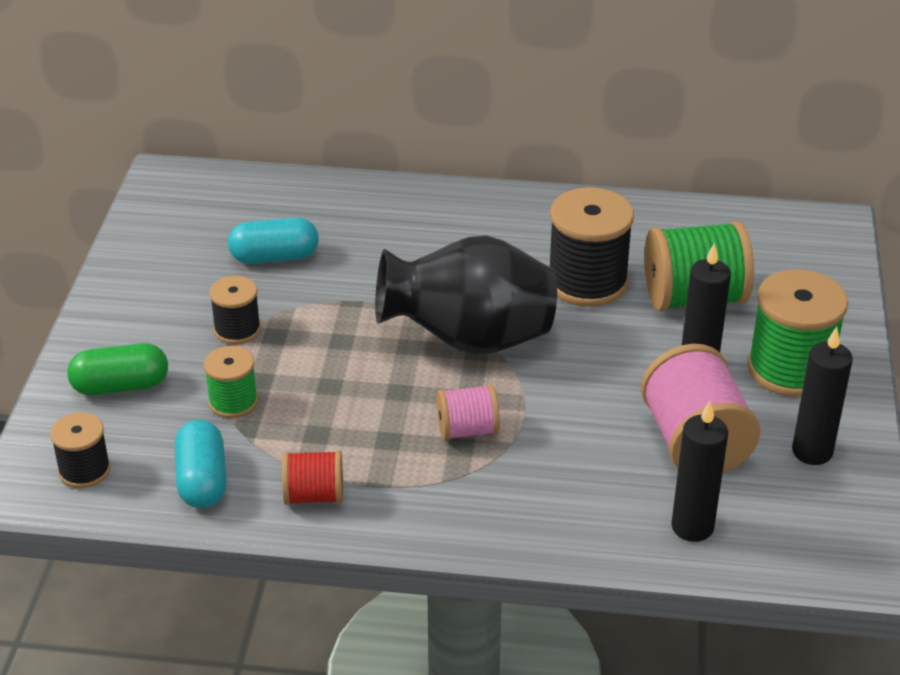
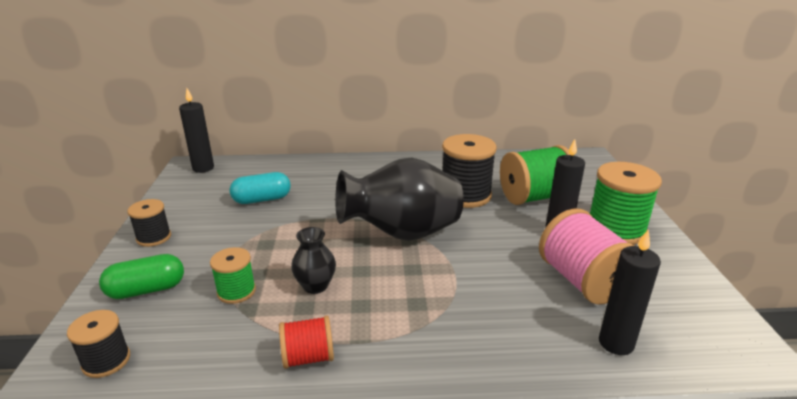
camera: 10 degrees left, 10 degrees down
turquoise capsule [175,420,226,508] -> none
black spool [209,276,261,344] -> black spool moved to [128,199,171,247]
pink spool [437,384,500,440] -> none
black candle [792,327,853,465] -> black candle moved to [179,88,214,173]
none -> black vase [291,227,336,294]

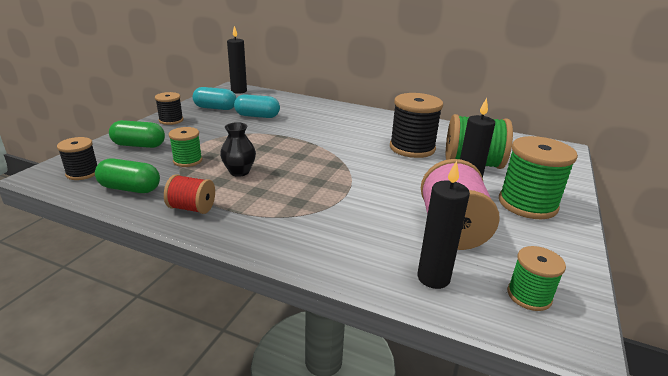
camera: 25 degrees right, 0 degrees up
black vase [335,158,464,241] -> none
none -> green capsule [95,159,160,193]
none -> turquoise capsule [193,87,236,110]
none -> green spool [507,246,566,311]

